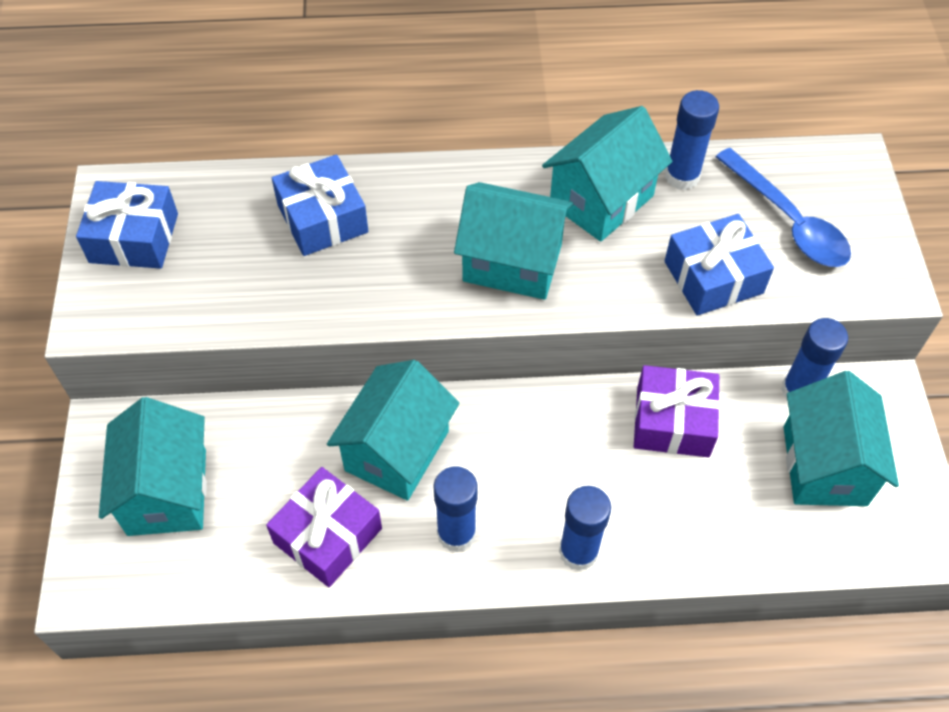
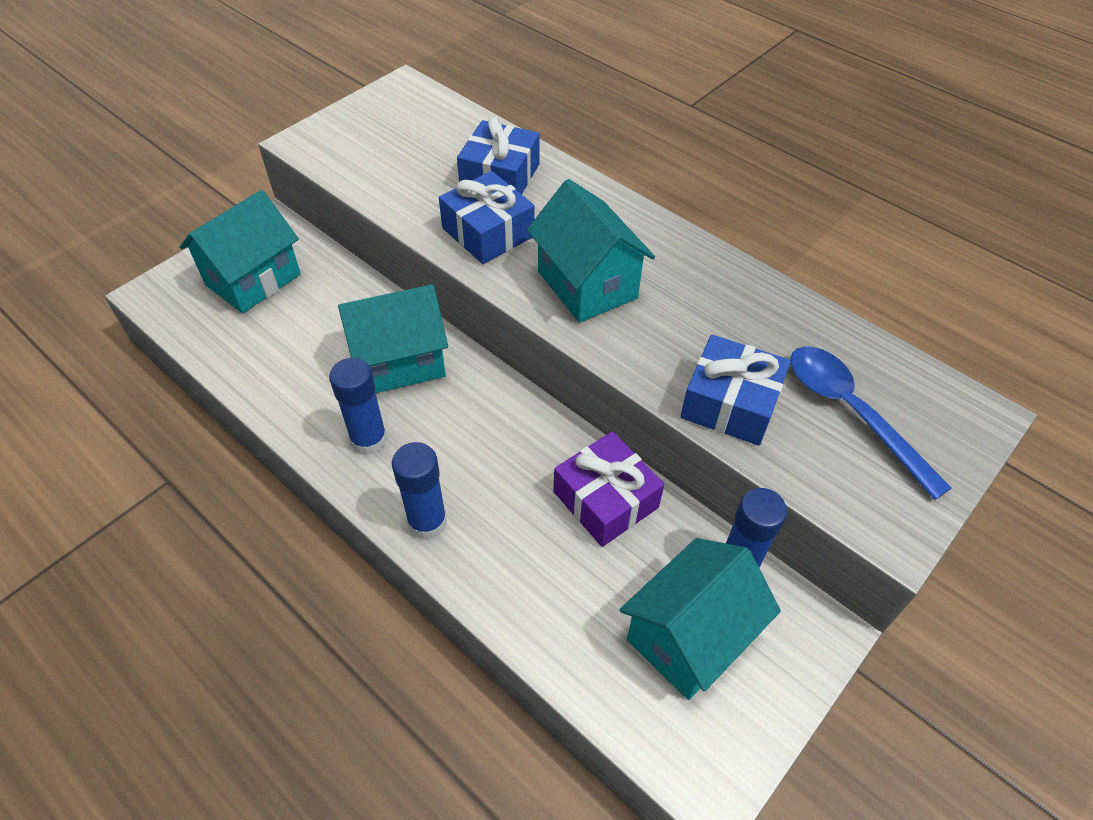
camera: 45 degrees right, 5 degrees down
blue gift [76,181,178,269] -> blue gift moved to [439,171,535,264]
purple gift [266,467,382,587] -> none
turquoise house [542,106,673,242] -> none
blue glue stick [665,90,719,190] -> none
blue spoon [716,148,851,267] -> blue spoon turned 135 degrees clockwise [790,346,952,500]

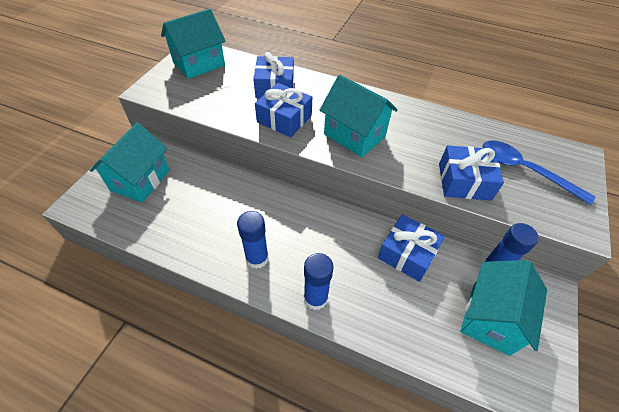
camera: 20 degrees left, 0 degrees up
turquoise house [338,284,448,393] -> turquoise house moved to [161,9,226,79]
purple gift [553,431,664,547] -> blue gift [378,214,445,282]

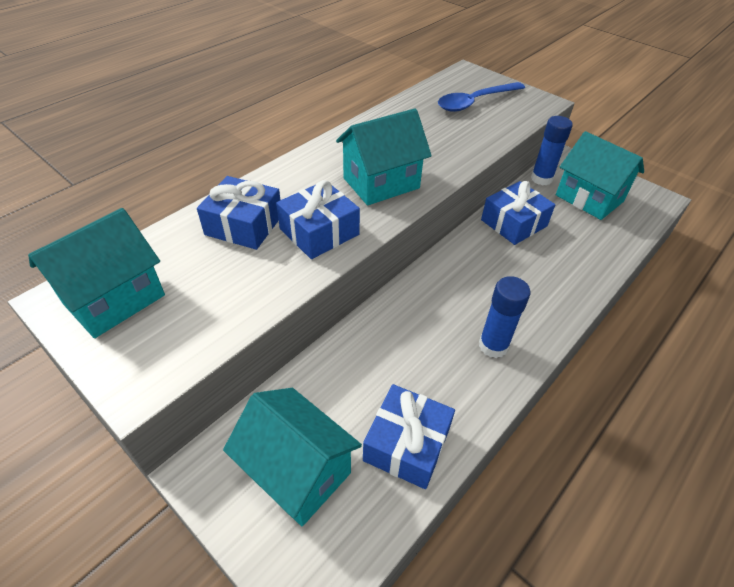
camera: 70 degrees left, 5 degrees down
turquoise house [161,9,226,79] -> turquoise house turned 60 degrees clockwise [28,208,165,338]
blue glue stick [304,253,334,310] -> none
blue gift [439,145,504,201] -> blue gift moved to [363,384,455,489]

